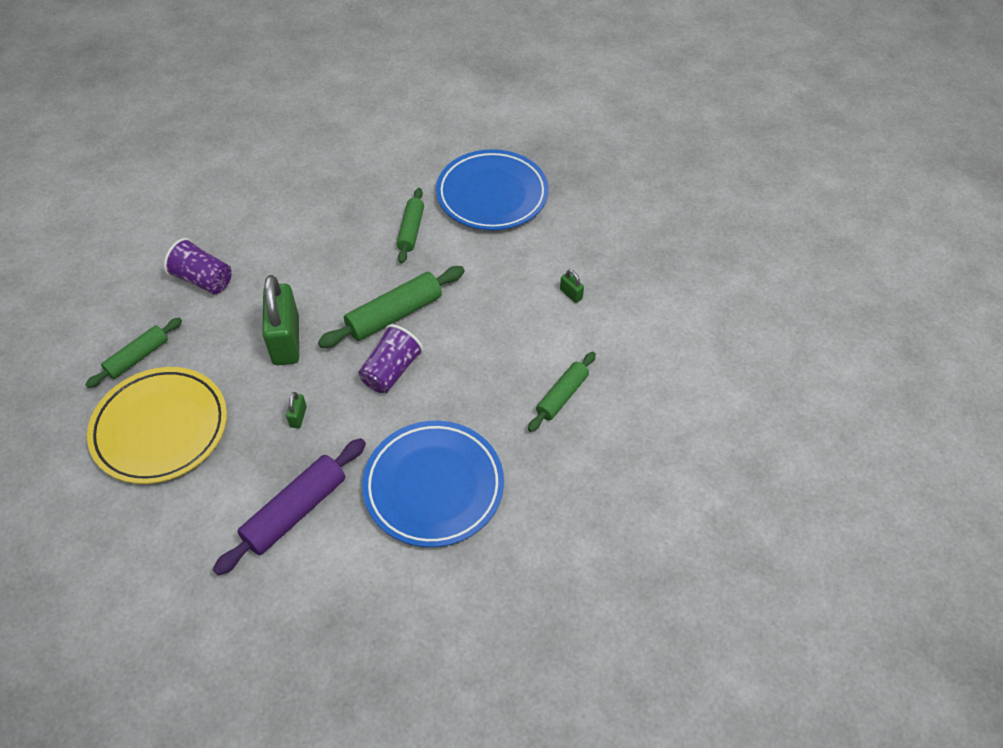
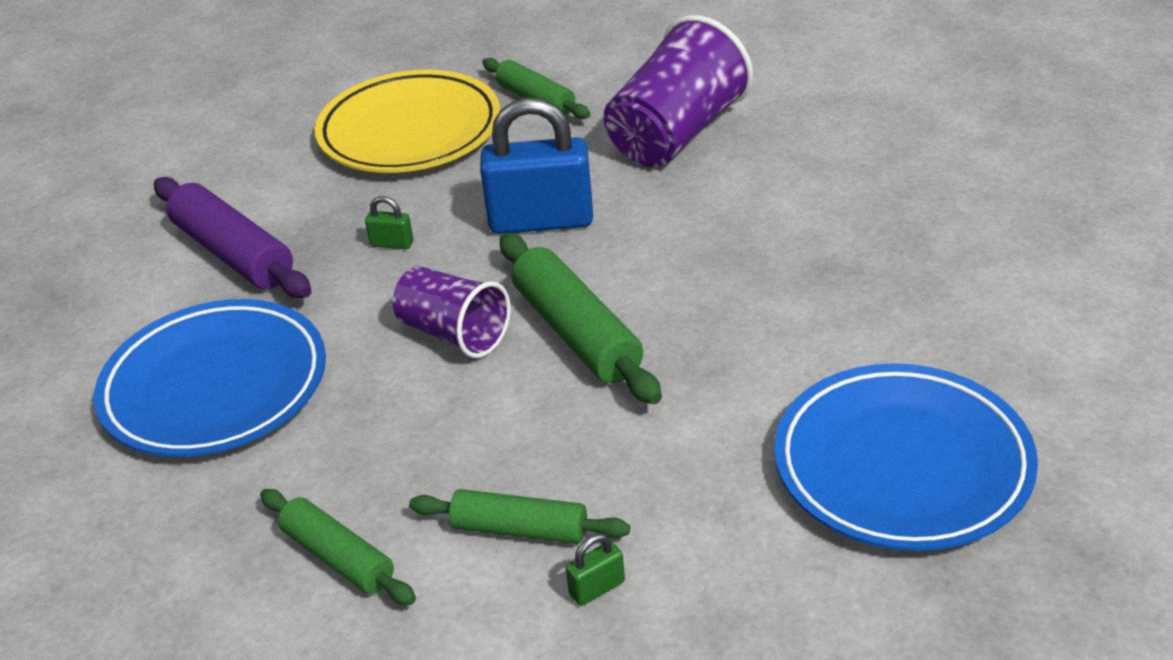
camera: 100 degrees right, 15 degrees down
purple cup [164,238,231,294] -> purple cup [603,15,753,167], size x1.58
green padlock [262,275,299,365] -> blue padlock [480,98,593,234]
green rolling pin [397,188,424,263] -> green rolling pin moved to [409,489,630,544]

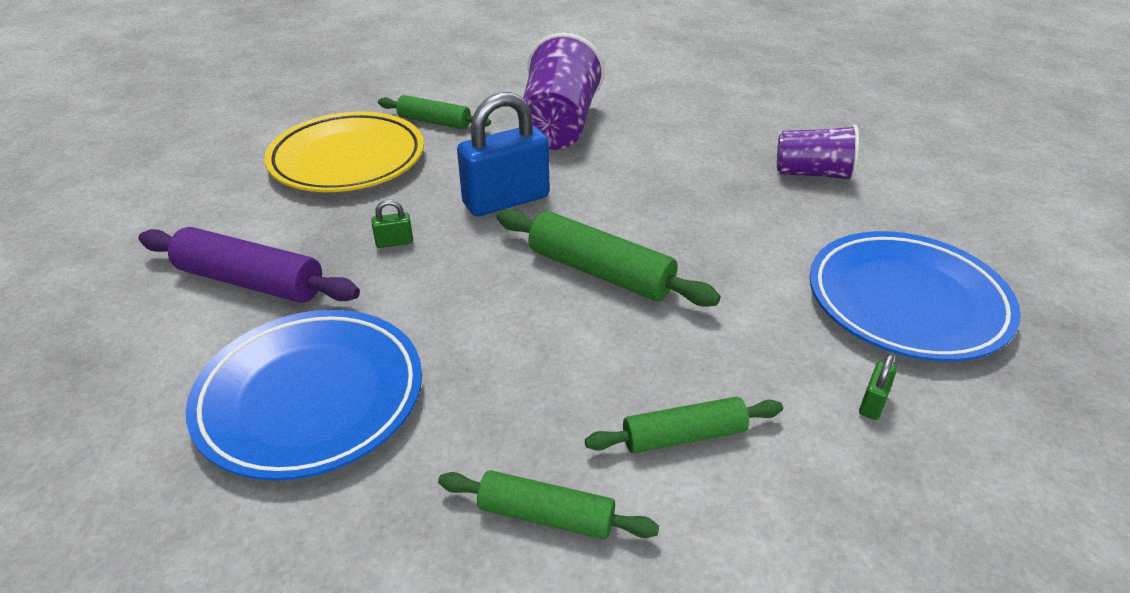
camera: 30 degrees left, 0 degrees up
purple cup [392,266,511,358] -> purple cup moved to [777,125,859,182]
green padlock [566,534,625,606] -> green padlock moved to [859,354,897,420]

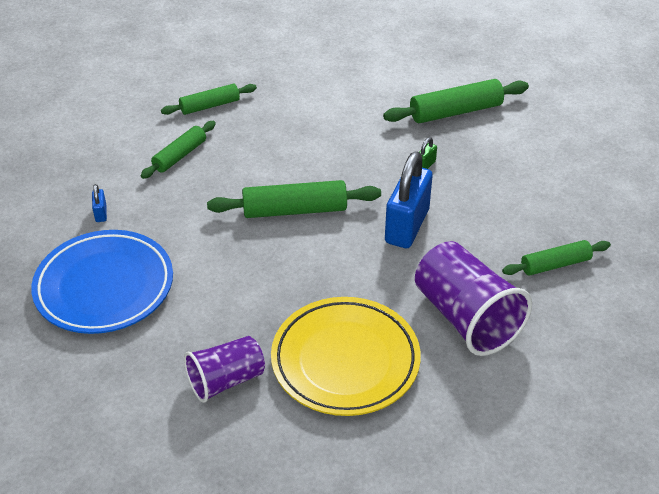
camera: 140 degrees right, 5 degrees up
purple rolling pin [139,227,360,303] -> green rolling pin [383,79,529,123]
blue plate [186,310,422,481] -> none
yellow plate [264,112,424,192] -> yellow plate moved to [271,297,421,416]
green padlock [859,354,897,420] -> blue padlock [92,184,107,222]

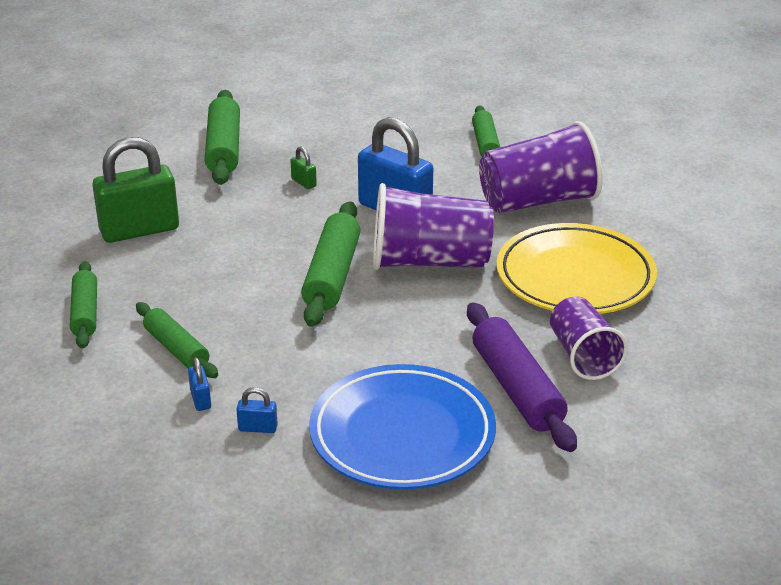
camera: 75 degrees left, 10 degrees down
none -> green padlock [92,137,179,243]
none -> blue padlock [188,357,211,411]
none -> purple cup [373,183,494,270]
none -> purple rolling pin [467,303,577,452]

